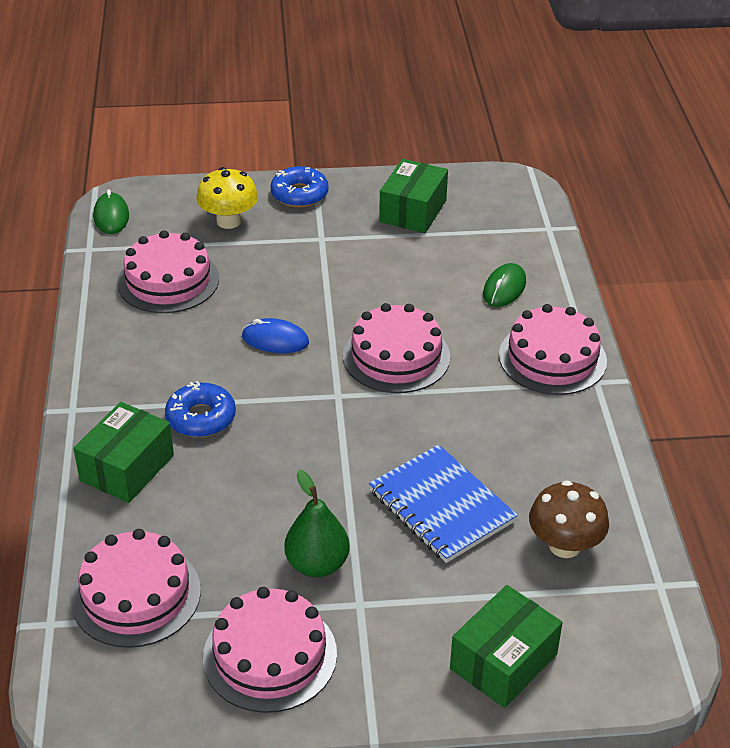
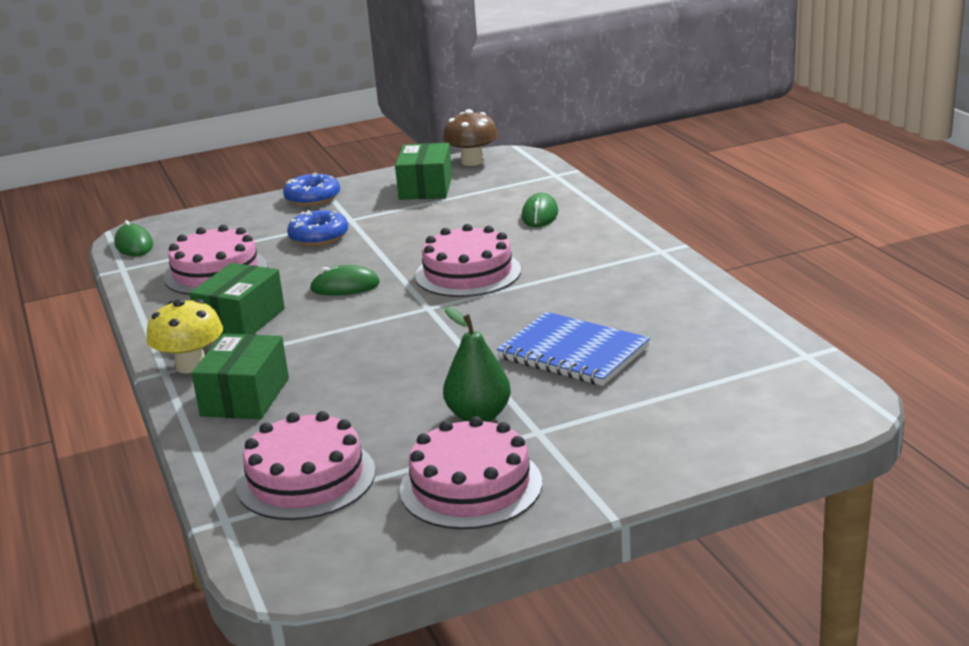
camera: 15 degrees left, 15 degrees down
blue donut [165,381,236,437] -> blue donut moved to [287,210,348,246]
yellow mushroom [197,167,258,229] -> yellow mushroom moved to [147,299,223,373]
blue mouse [242,318,309,353] -> green mouse [310,265,380,296]
green box [450,585,563,708] -> green box moved to [189,263,285,337]
pink cake [499,304,607,395] -> none
brown mushroom [529,480,609,558] -> brown mushroom moved to [443,109,498,166]

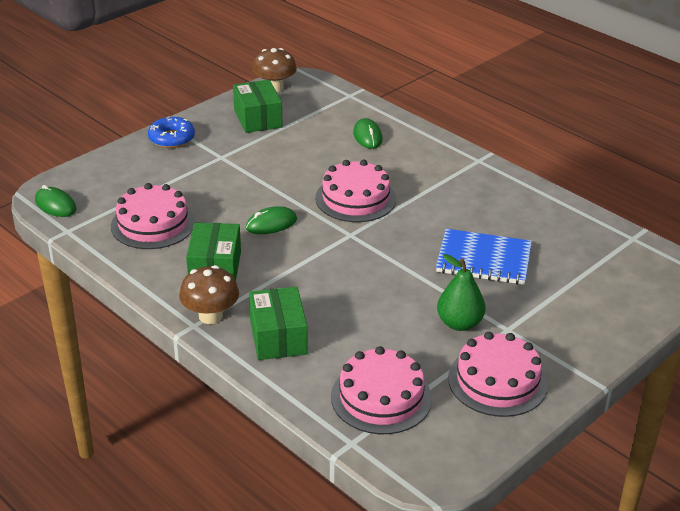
camera: 25 degrees left, 10 degrees up
yellow mushroom [147,299,223,373] -> brown mushroom [179,265,239,324]
blue donut [287,210,348,246] -> none

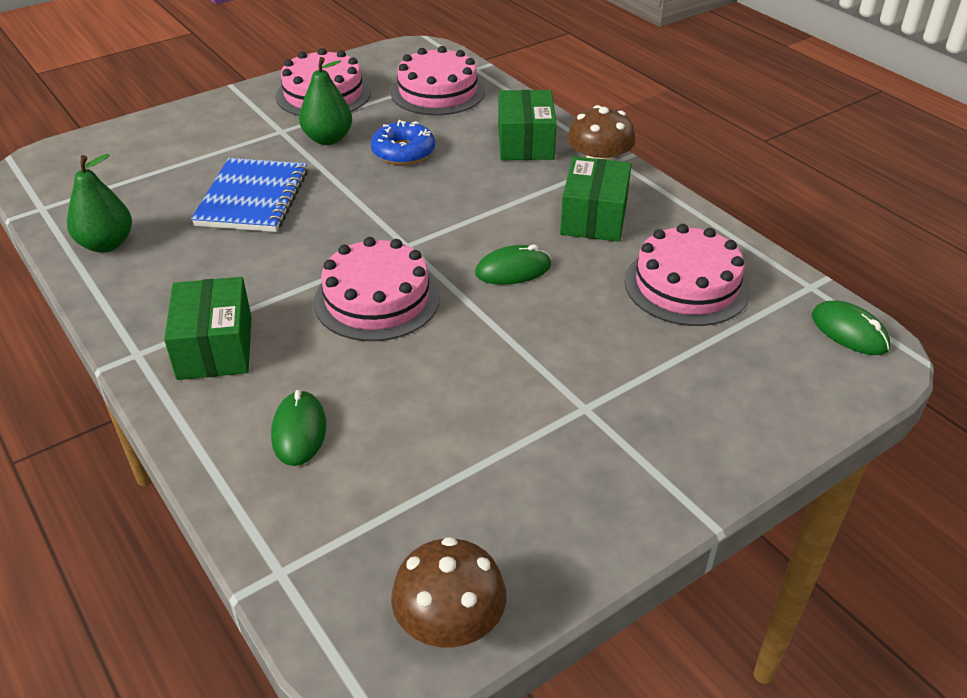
camera: 170 degrees left, 5 degrees up
blue donut [148,117,195,148] -> blue donut moved to [371,120,435,165]
green box [233,80,283,133] -> green box moved to [164,277,251,380]
blue notebook [436,229,532,285] -> blue notebook turned 75 degrees clockwise [191,158,308,232]
none -> green pear [67,154,132,253]

